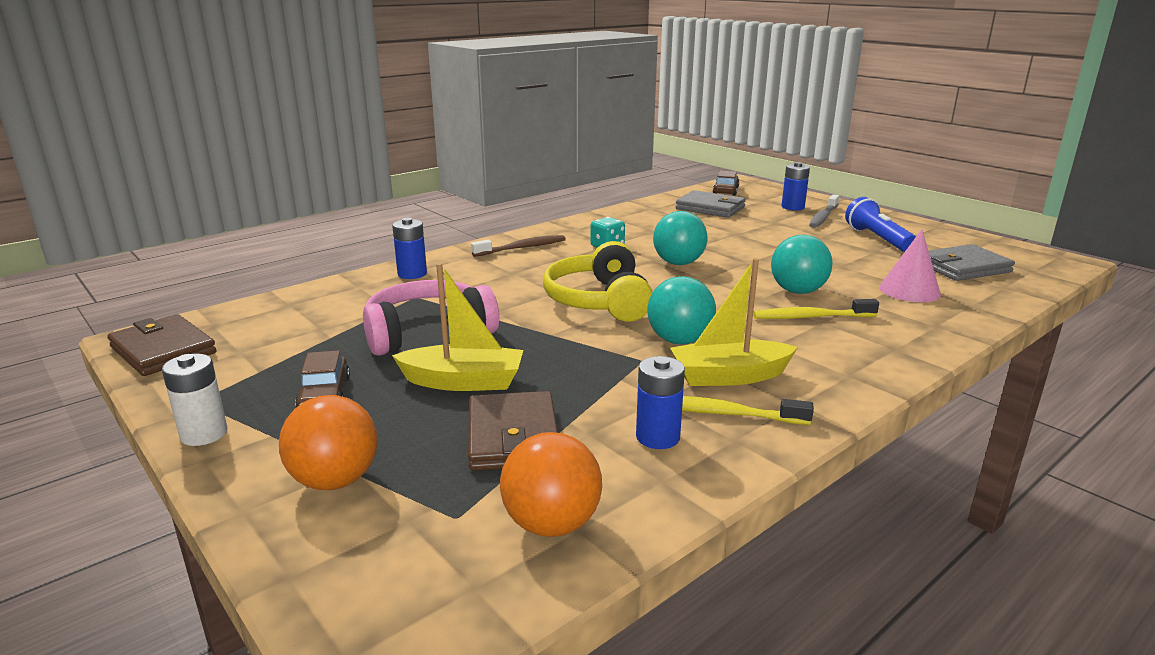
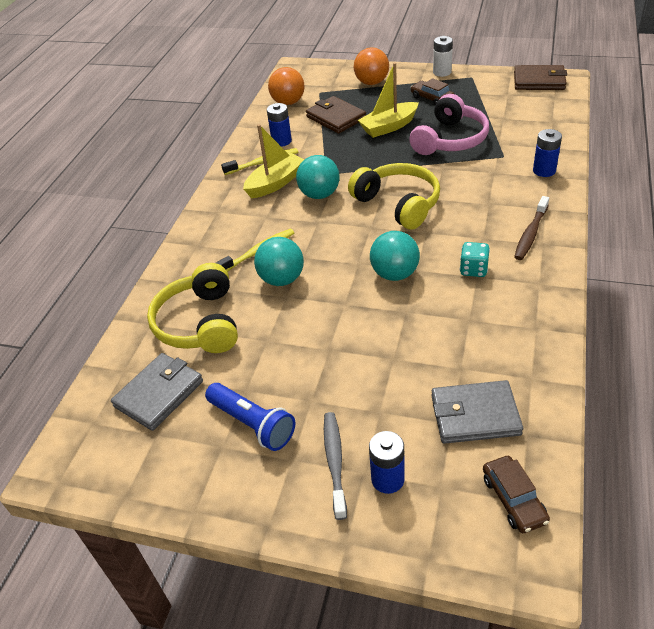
camera: 150 degrees right, 20 degrees up
pink cone [879,230,941,302] -> yellow headphones [147,263,238,353]

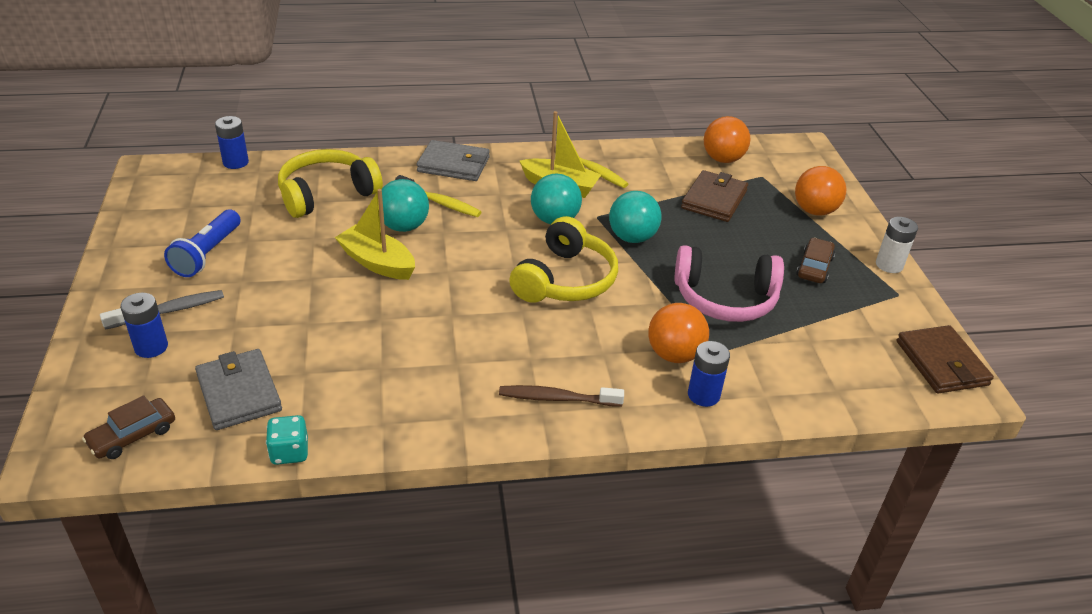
camera: 60 degrees right, 5 degrees down
grey wallet [111,353,203,431] -> grey wallet moved to [416,140,490,181]
blue battery [267,103,292,147] -> blue battery moved to [215,116,249,169]
yellow boat [358,63,419,138] -> yellow boat moved to [335,189,415,280]
turquoise ball [370,231,420,281] -> turquoise ball moved to [609,191,661,243]
turquoise dice [460,242,490,277] -> turquoise dice moved to [266,415,308,465]
none -> orange ball [648,303,709,363]

